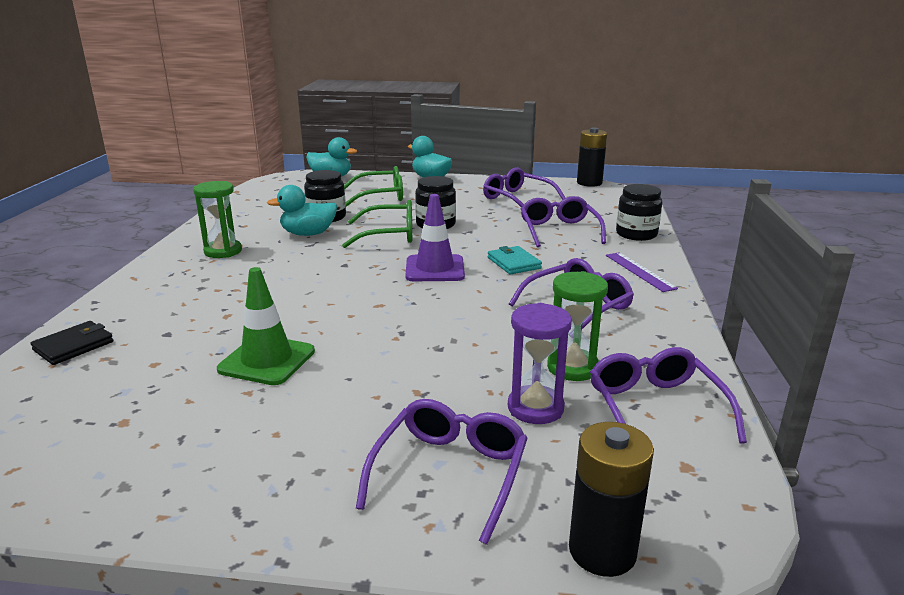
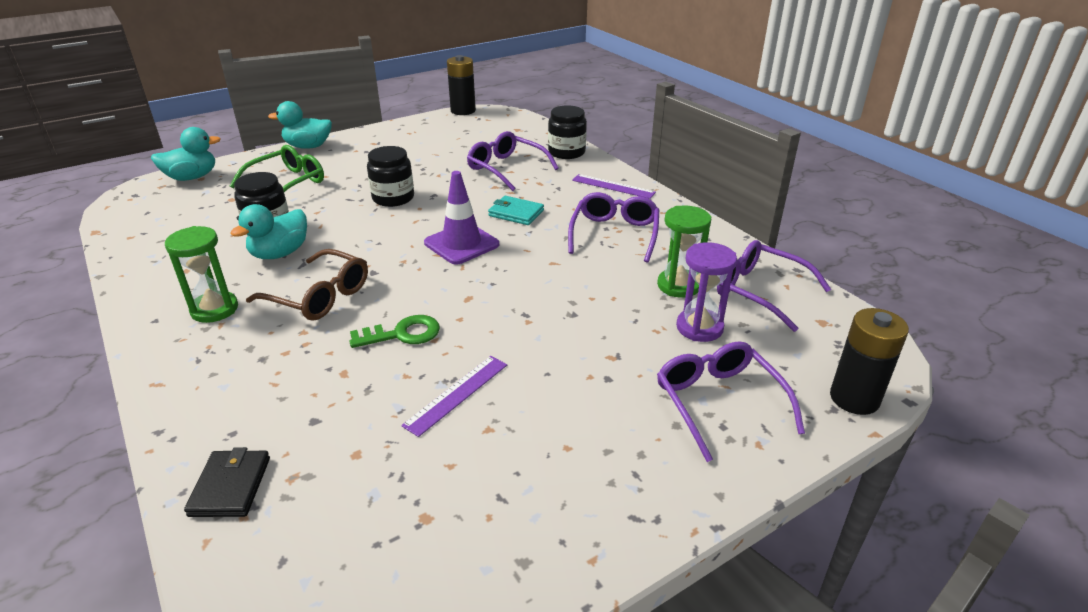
camera: 40 degrees left, 10 degrees up
green traffic cone [217,267,315,385] -> purple ruler [401,356,507,437]
green glasses [342,200,412,248] -> none
purple glasses [483,167,566,207] -> none
none -> brown glasses [246,249,368,321]
none -> green key [349,315,440,348]

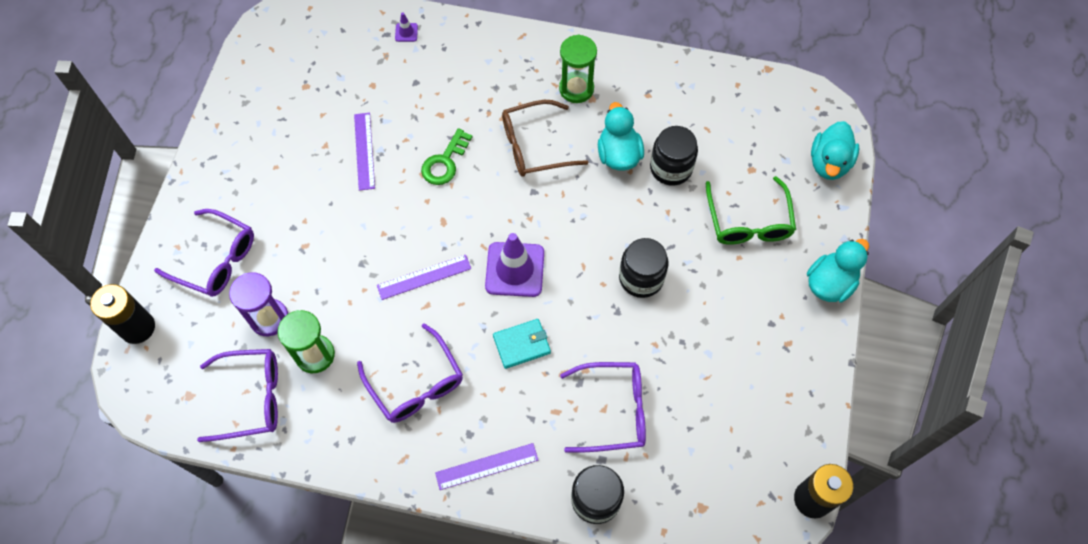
camera: 135 degrees right, 30 degrees up
black wallet [184,447,270,517] -> purple traffic cone [395,12,418,42]
none -> purple ruler [377,255,471,300]

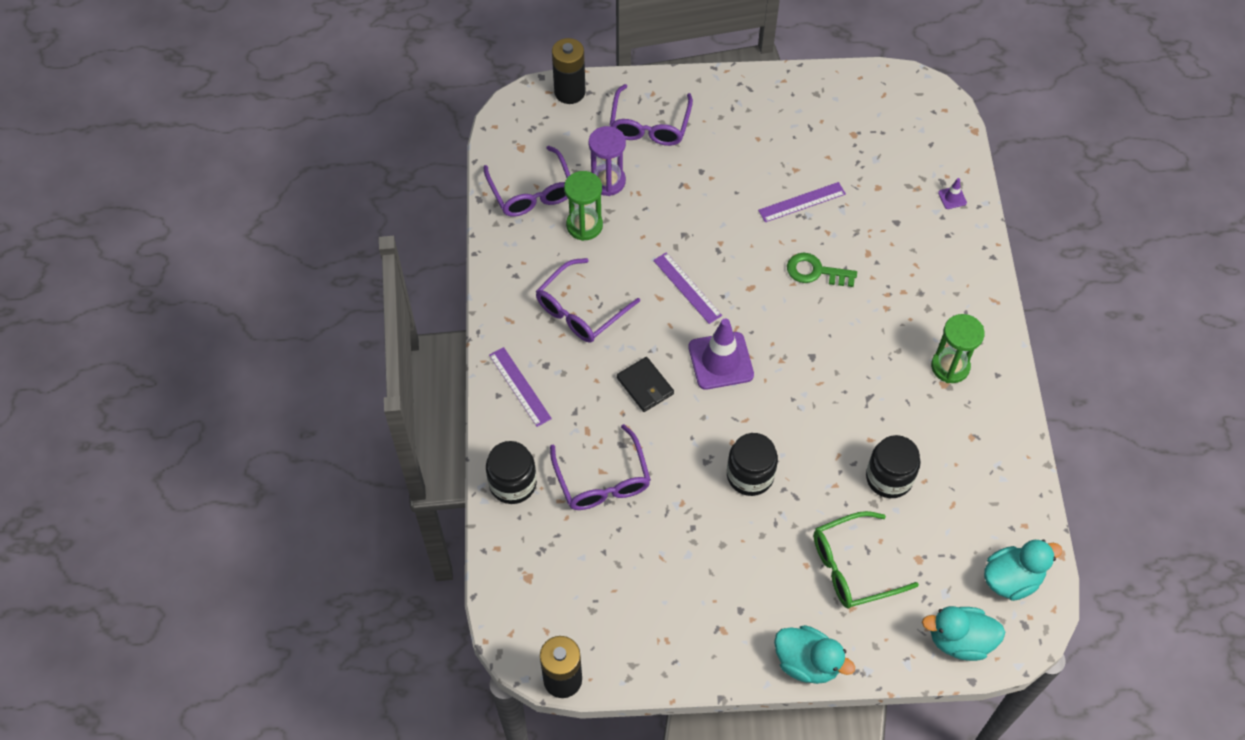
camera: 75 degrees right, 5 degrees down
turquoise wallet [493,319,551,369] -> black wallet [617,357,674,412]
brown glasses [502,100,588,177] -> none
turquoise duck [598,102,644,171] -> turquoise duck moved to [984,540,1062,601]

